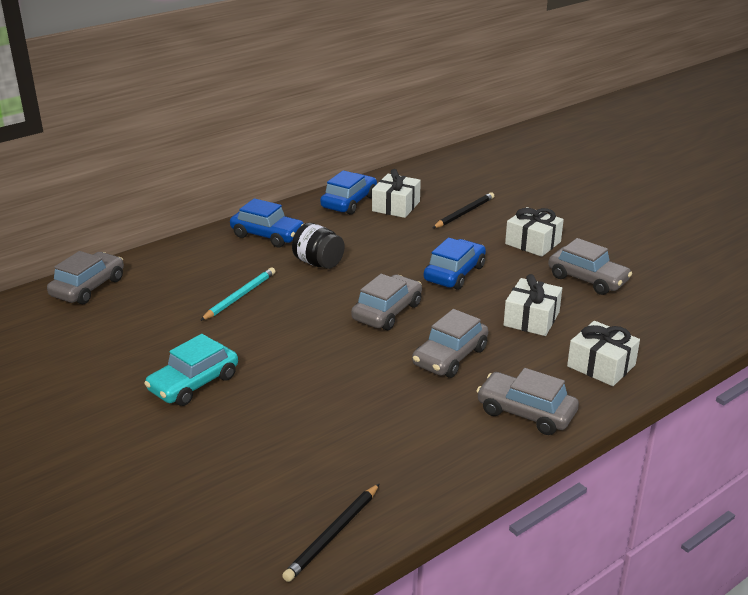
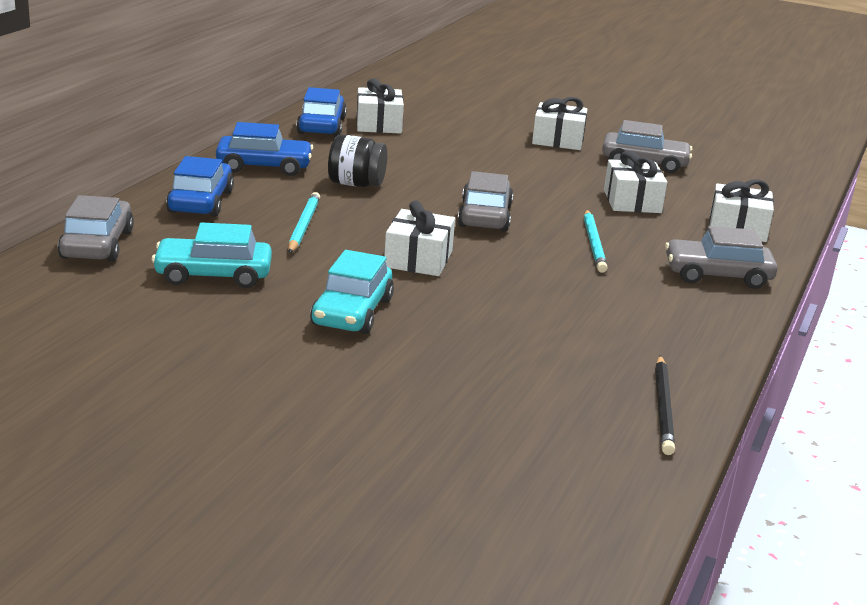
camera: 30 degrees left, 5 degrees down
grey car [412,309,488,378] -> turquoise pencil [584,210,608,273]
blue car [424,238,486,290] -> blue car moved to [166,156,234,217]
black pencil [433,192,494,228] -> none
none -> turquoise car [152,222,272,288]
none -> white gift [384,201,455,276]

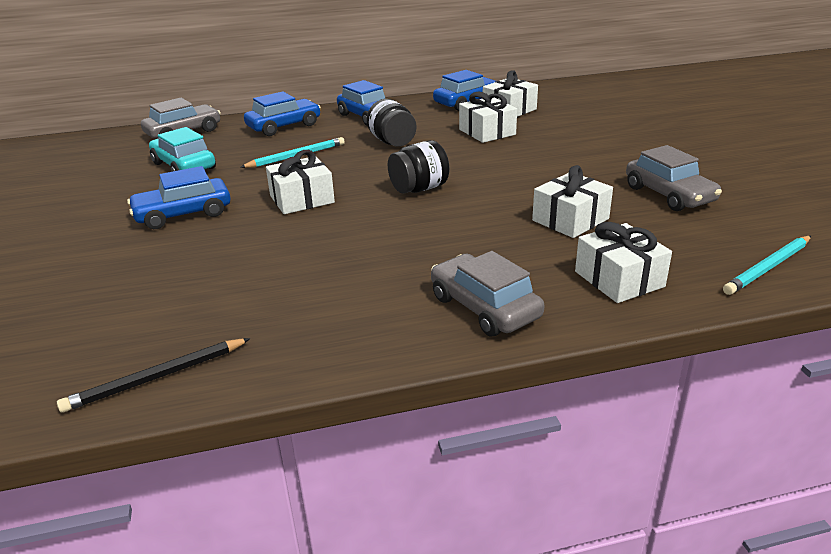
camera: 55 degrees right, 5 degrees up
turquoise car [310,250,394,334] -> blue car [127,166,231,229]
grey car [458,171,513,232] -> black jar [388,140,450,194]
white gift [532,97,587,150] -> white gift moved to [459,91,517,143]
turquoise pencil [584,210,608,273] -> turquoise pencil moved to [723,236,811,295]

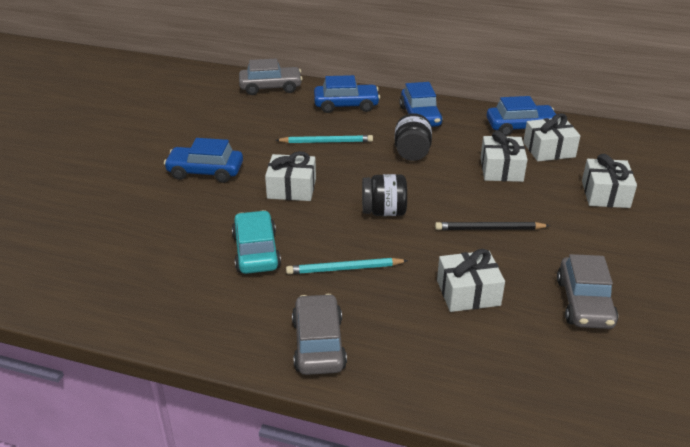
camera: 30 degrees right, 5 degrees up
black pencil [57,338,251,413] -> black pencil moved to [435,222,550,230]
turquoise car [149,127,216,172] -> turquoise car moved to [232,210,281,274]
white gift [575,222,672,303] -> white gift moved to [582,154,637,208]
turquoise pencil [723,236,811,295] -> turquoise pencil moved to [286,258,408,274]

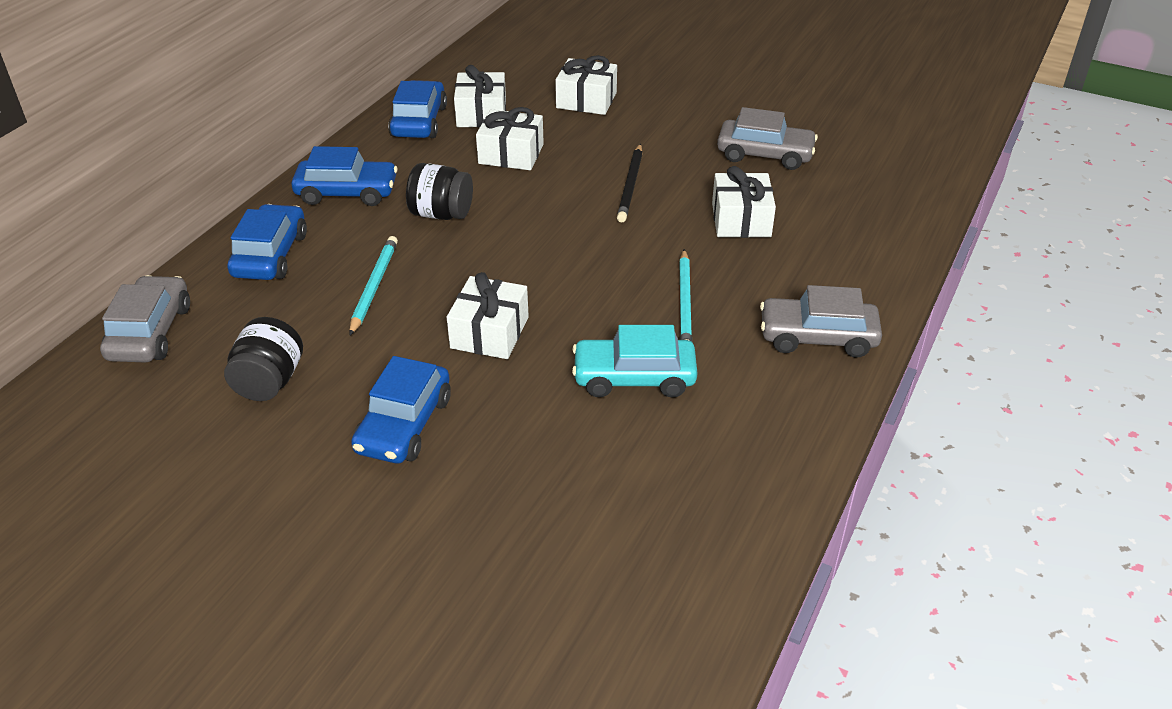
camera: 80 degrees left, 5 degrees up
black jar [362,174,407,216] -> black jar moved to [224,317,303,401]

